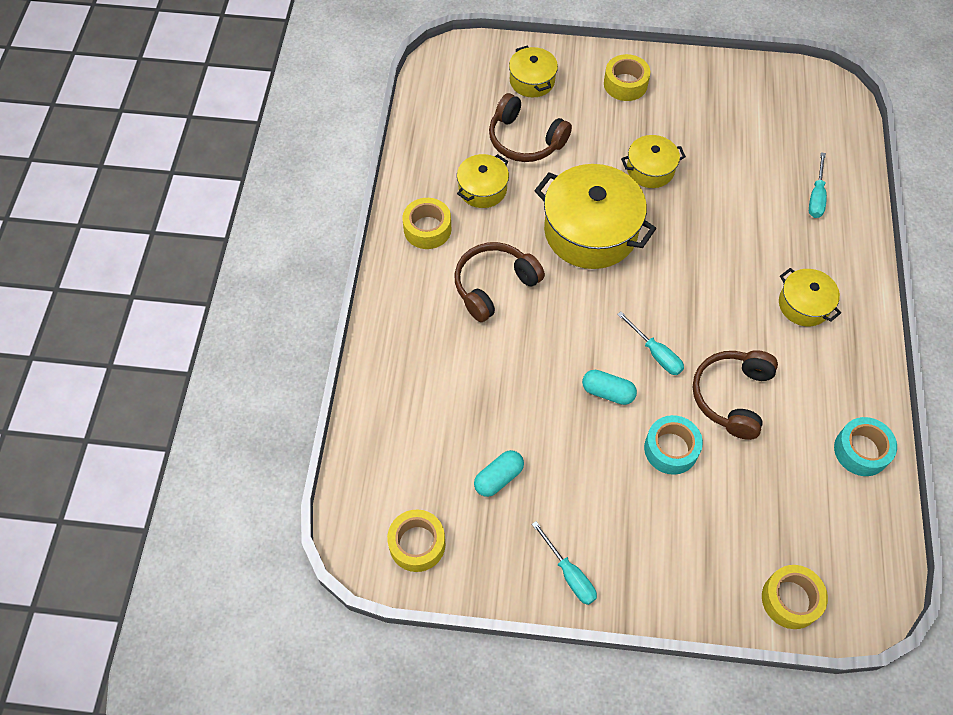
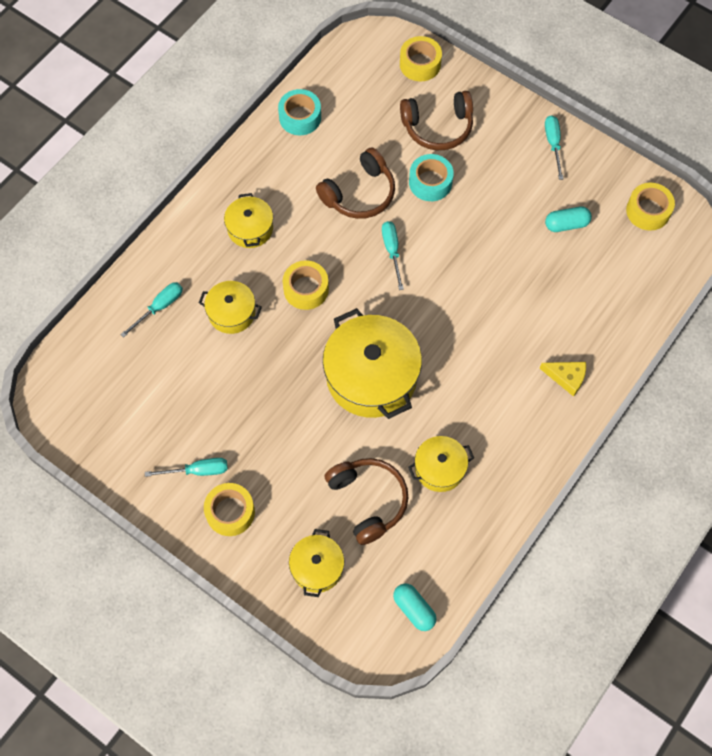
camera: 150 degrees left, 5 degrees up
yellow tape [402,198,451,249] -> yellow tape moved to [283,260,329,310]
brown headphones [455,242,545,322] -> brown headphones moved to [400,91,473,150]
turquoise capsule [582,370,637,405] -> turquoise capsule moved to [393,583,436,631]
yellow pot [621,135,686,188] -> yellow pot moved to [199,281,262,334]
none -> turquoise screwdriver [145,458,228,477]
none -> yellow cheese [539,362,586,397]

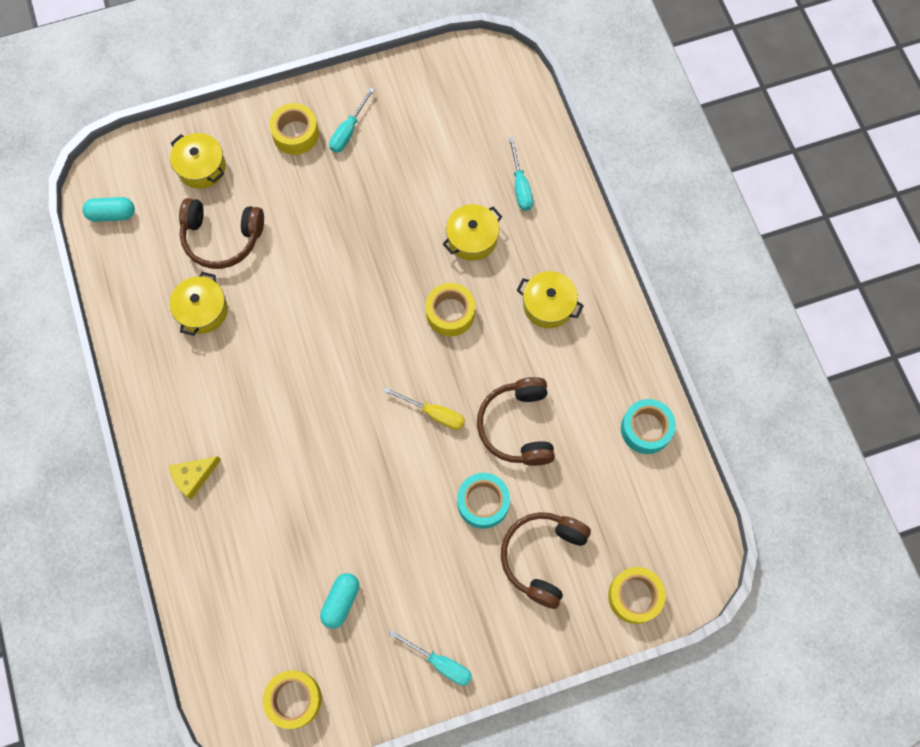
camera: 125 degrees right, 5 degrees up
yellow pot [323,308,422,419] -> none
turquoise screwdriver [382,221,404,290] -> yellow screwdriver [384,387,465,430]

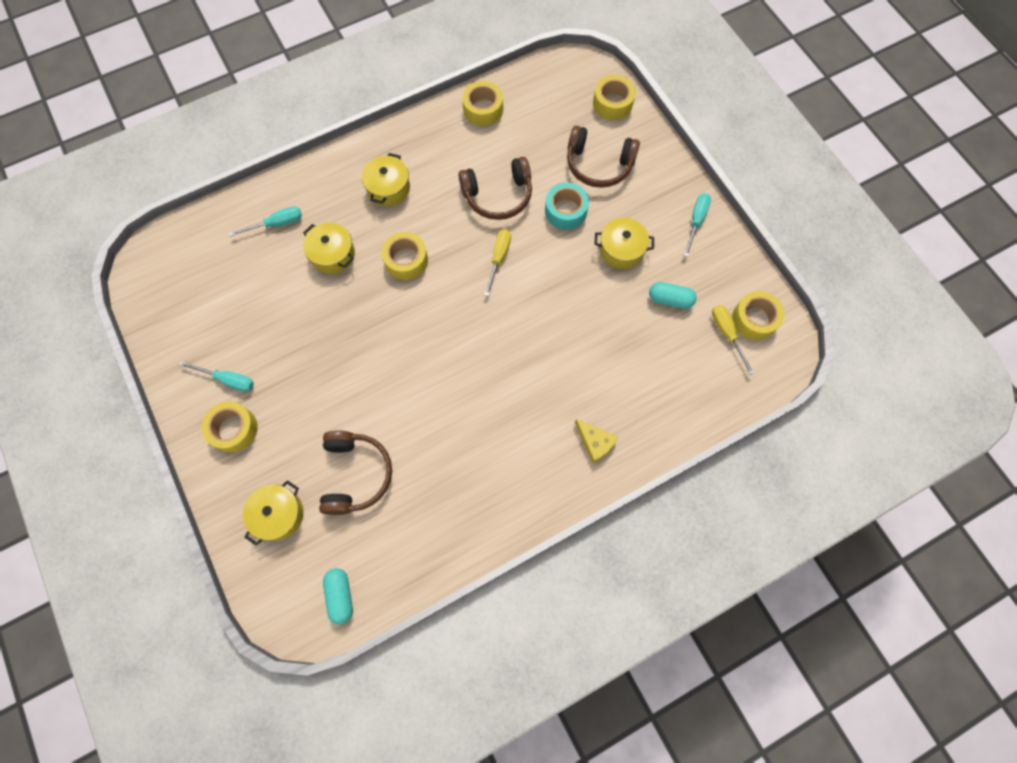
camera: 100 degrees left, 0 degrees up
yellow pot [170,272,228,336] -> yellow pot moved to [595,218,654,269]
turquoise tape [621,399,676,454] -> yellow tape [462,81,503,126]
none -> yellow screwdriver [712,305,754,375]

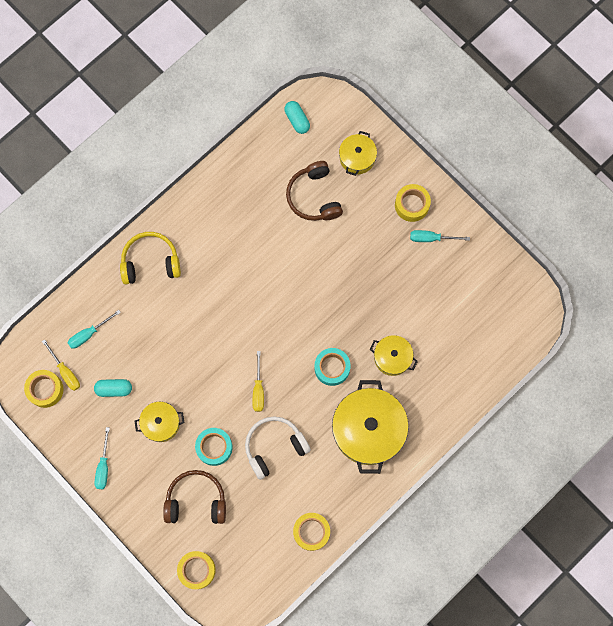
camera: 165 degrees right, 5 degrees up
turquoise screwdriver [229,206,302,237] -> turquoise screwdriver moved to [68,310,121,349]
yellow pot [362,153,410,206] -> yellow pot [332,380,409,474], size x1.88
yellow tape [382,232,428,280] -> turquoise tape [314,348,351,386]
brown headphones [459,157,532,220] -> white headphones [245,416,311,480]
yellow cheese [575,419,618,463] -> yellow headphones [120,232,181,284]

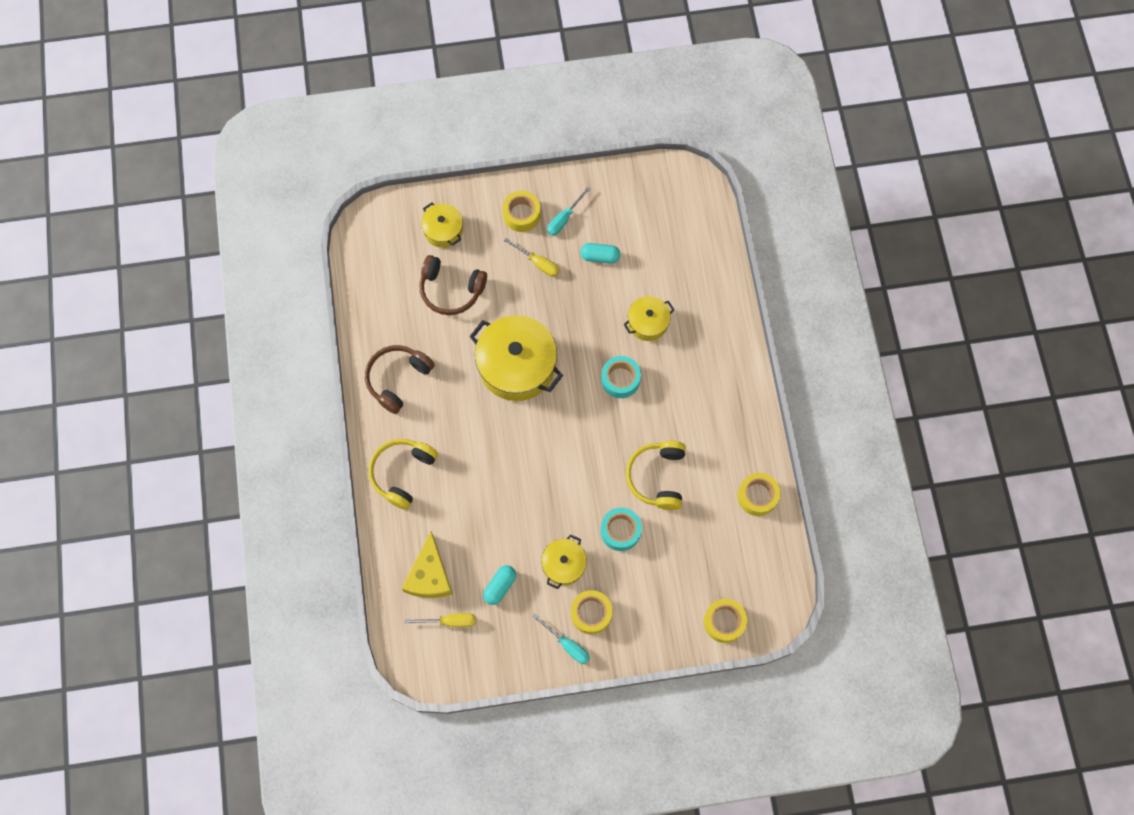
camera: 55 degrees left, 5 degrees down
yellow tape [24,370,63,408] -> yellow tape moved to [571,590,612,634]
turquoise screwdriver [68,310,121,349] -> yellow cheese [401,531,453,598]
brown headphones [163,470,226,524] -> brown headphones moved to [365,345,435,414]
white headphones [245,416,311,480] -> yellow headphones [626,441,686,510]
yellow screwdriver [252,351,264,412] -> yellow screwdriver moved to [504,238,559,277]
turquoise capsule [284,101,310,134] -> turquoise capsule moved to [580,243,620,264]
yellow pot [332,380,409,474] -> yellow pot moved to [469,315,563,401]

